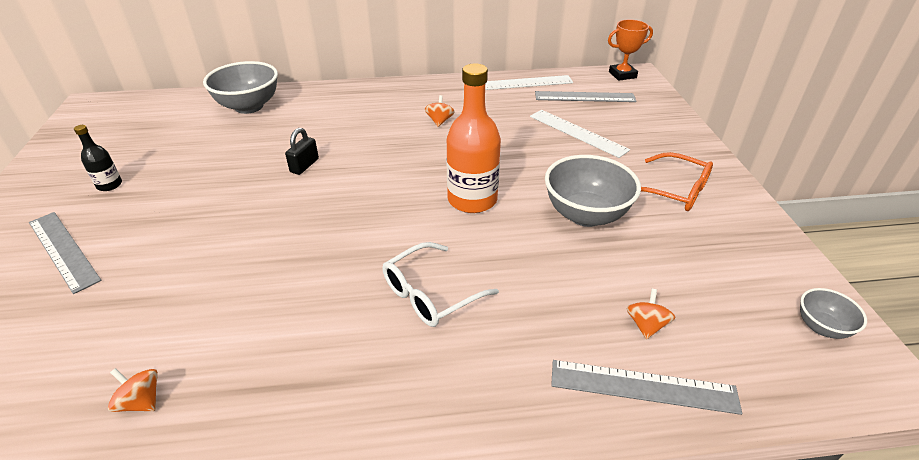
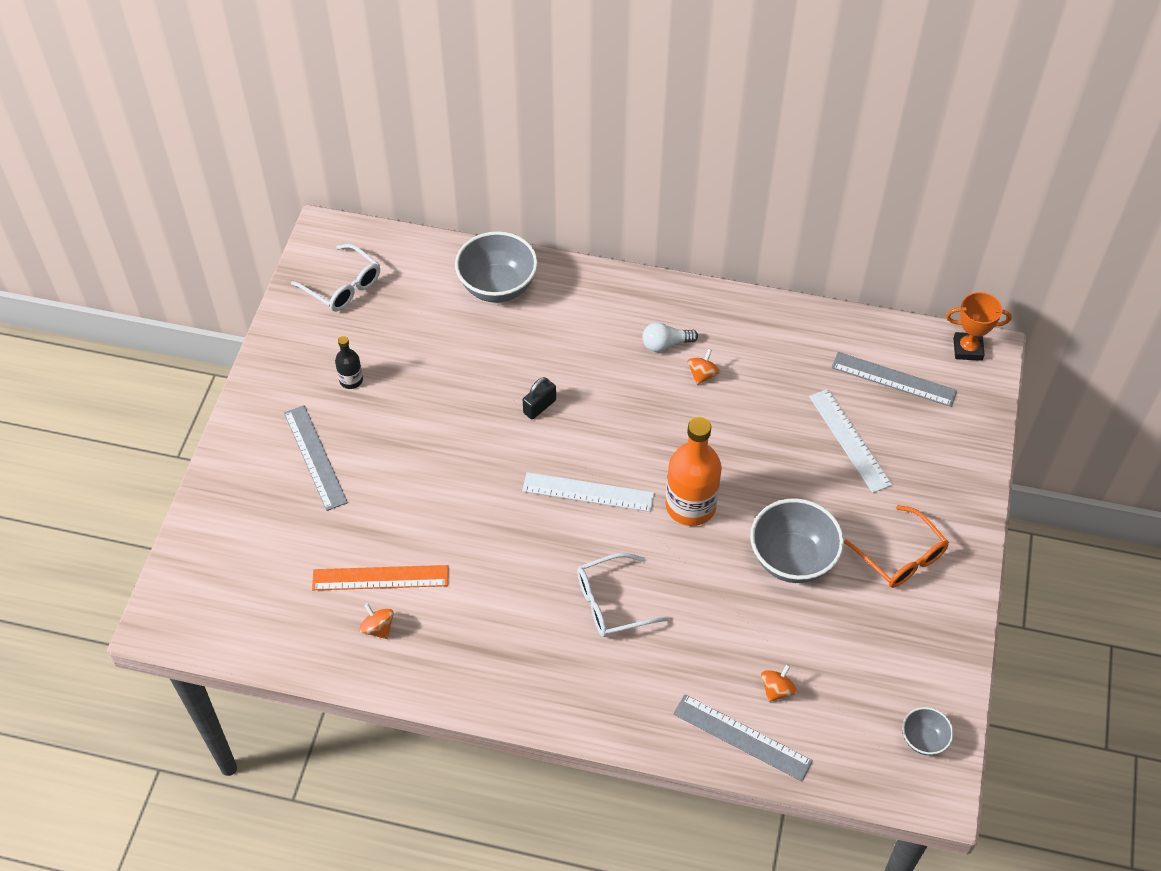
camera: 20 degrees right, 15 degrees up
white ruler [485,75,573,90] -> white ruler moved to [522,472,654,512]
none -> white glasses [291,244,380,311]
none -> orange ruler [312,565,448,590]
none -> white light bulb [642,322,698,352]

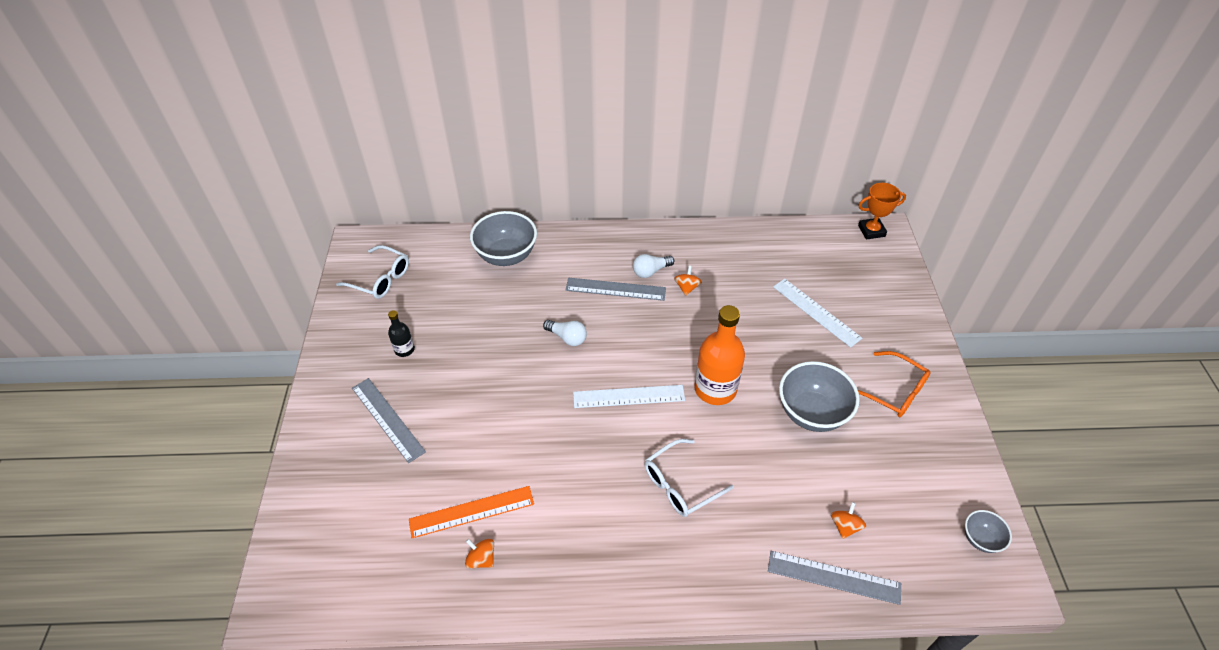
camera: 15 degrees left, 5 degrees down
black padlock [523,377,556,419] -> white light bulb [543,320,587,346]
grey ruler [831,352,957,407] -> grey ruler moved to [565,278,666,301]

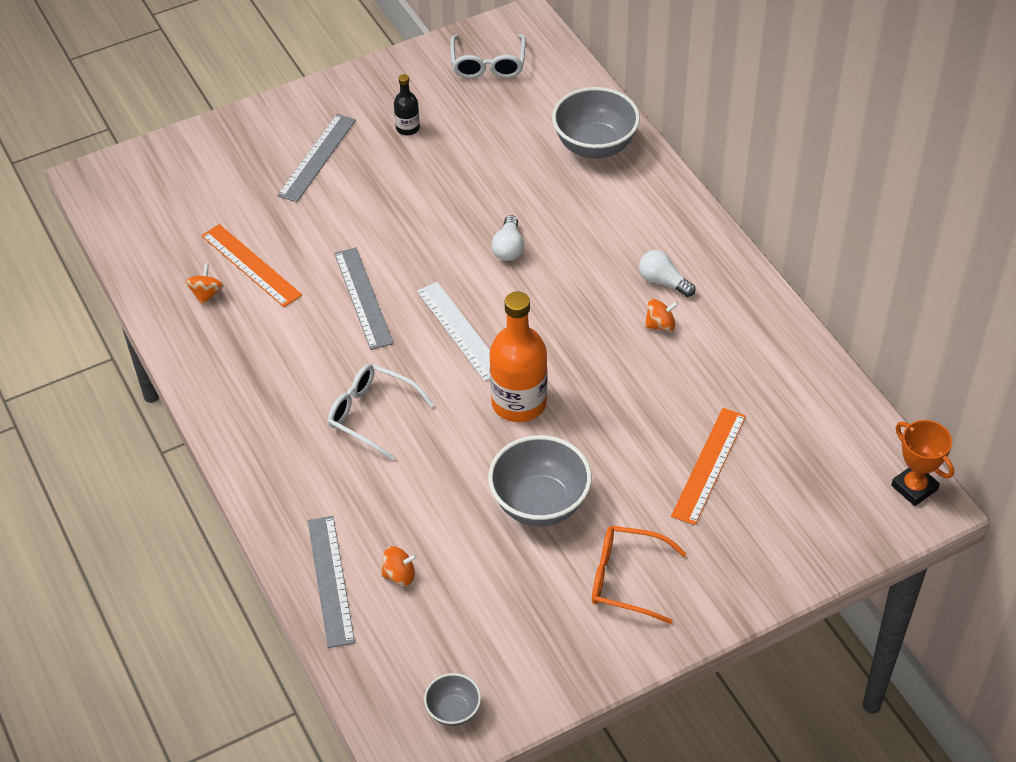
camera: 65 degrees right, 0 degrees up
grey ruler [565,278,666,301] -> grey ruler moved to [334,247,394,350]
white ruler [773,279,862,348] -> orange ruler [671,408,746,525]
orange glasses [858,351,931,417] -> orange glasses turned 90 degrees clockwise [592,526,687,624]

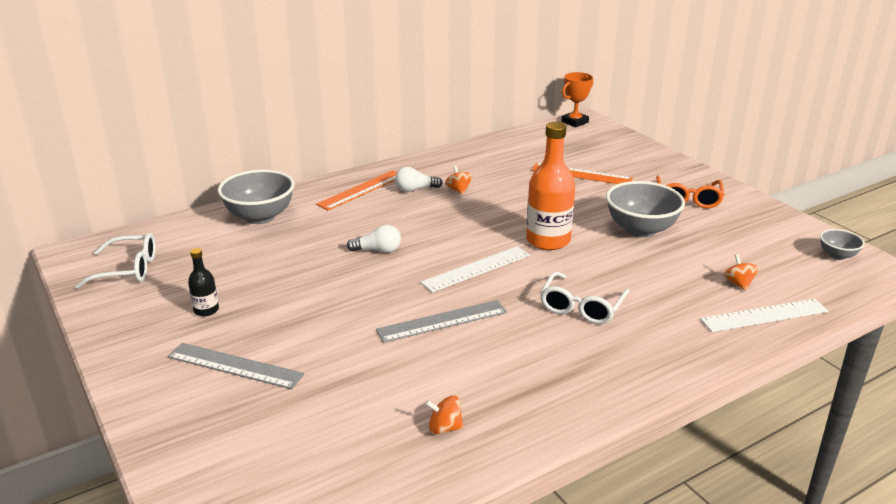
camera: 95 degrees left, 20 degrees down
orange ruler [201,224,302,307] -> orange ruler moved to [316,170,397,210]
grey ruler [308,516,355,648] -> white ruler [700,299,828,332]
white light bulb [639,250,696,297] -> white light bulb turned 45 degrees clockwise [395,167,443,192]

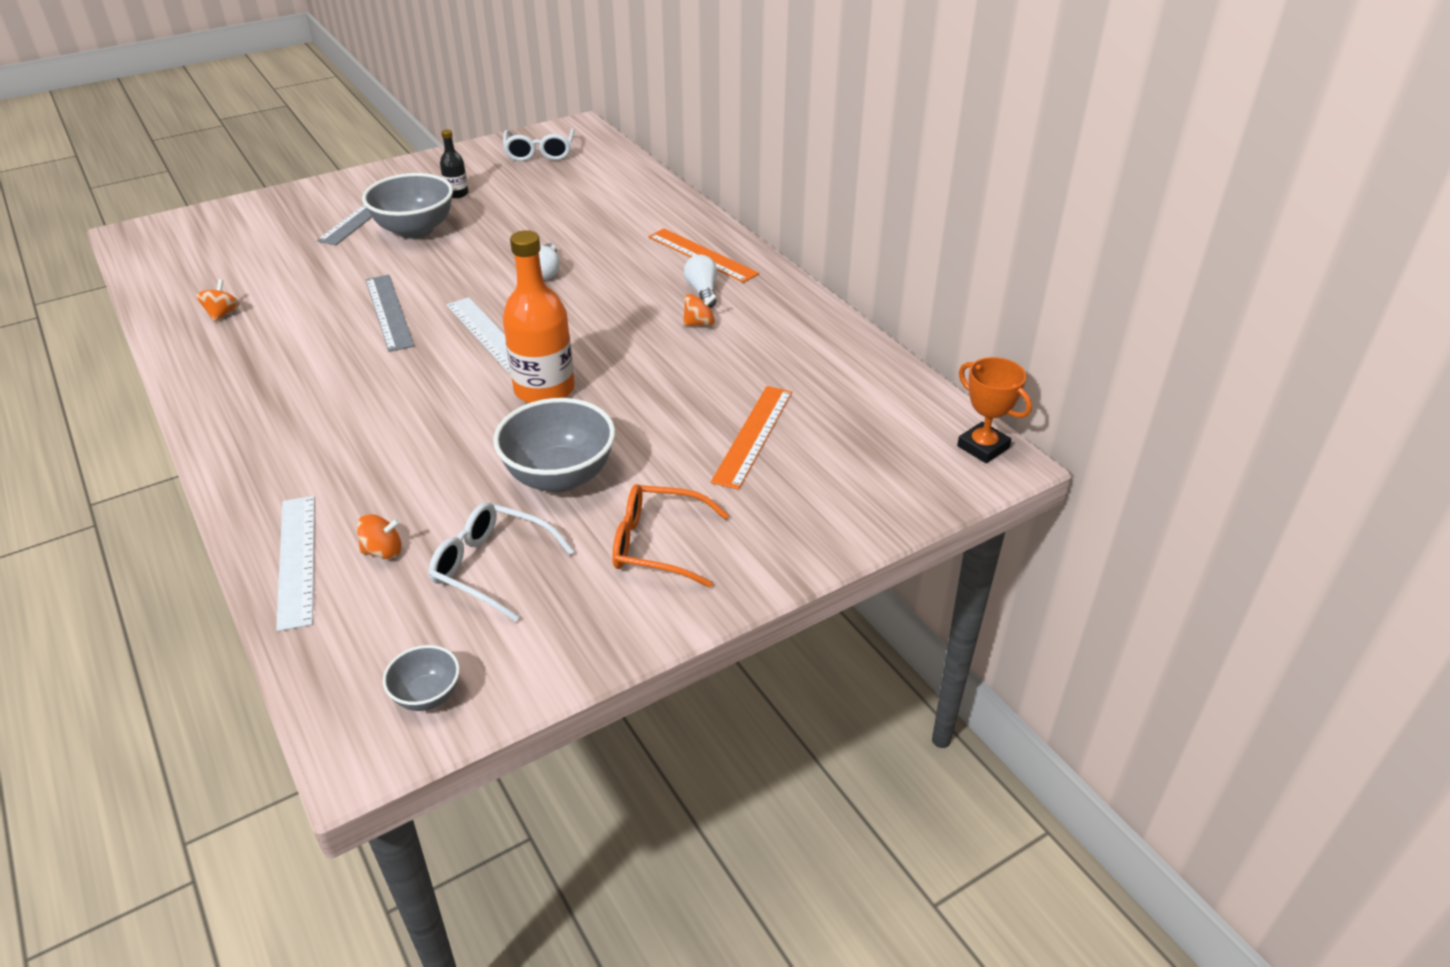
camera: 90 degrees right, 10 degrees up
grey bowl [218,169,295,224] -> grey bowl moved to [362,173,453,239]
white glasses [540,271,629,324] -> white glasses moved to [429,502,574,621]

